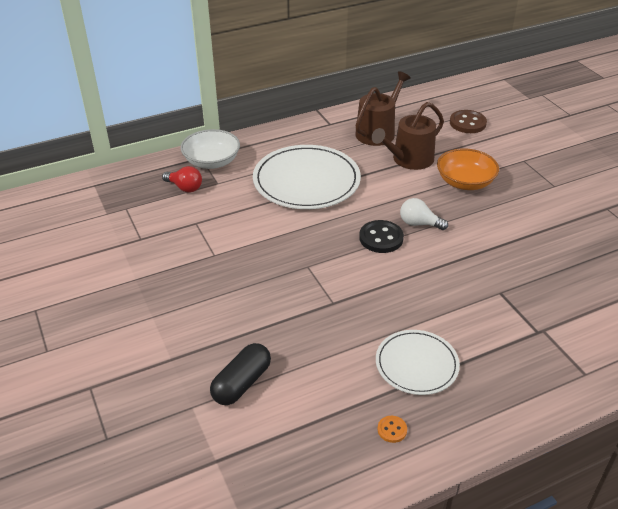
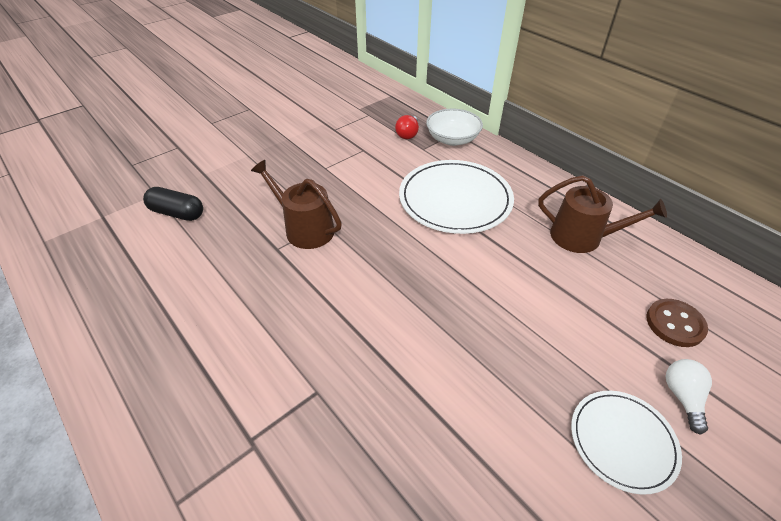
camera: 75 degrees right, 5 degrees up
black button [359,220,404,253] -> none
brown watering can [372,102,444,170] -> brown watering can moved to [251,160,342,249]
white plate [376,330,460,395] -> white plate moved to [571,391,682,495]
orange button [377,416,407,443] -> none
white light bulb [400,198,448,230] -> white light bulb moved to [666,359,712,435]
orange bowl [437,148,499,190] -> none

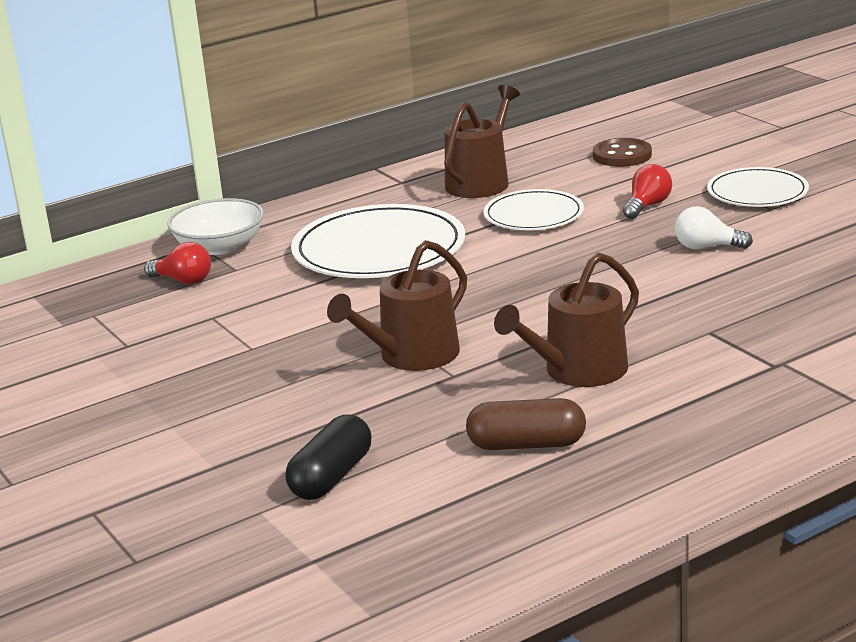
camera: 80 degrees left, 20 degrees down
white light bulb [666,359,712,435] -> white light bulb moved to [675,206,753,249]
none -> brown capsule [466,398,586,450]
none -> white plate [483,189,584,230]
none -> brown watering can [494,253,639,387]
none -> red light bulb [623,164,672,219]

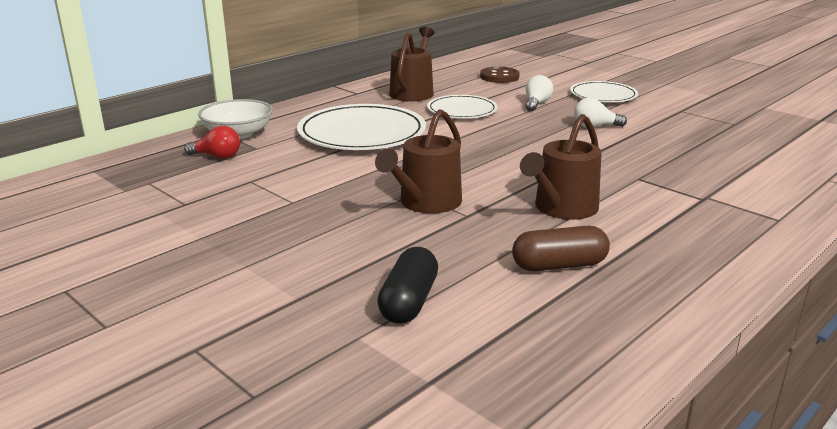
camera: 15 degrees left, 0 degrees up
red light bulb [623,164,672,219] -> white light bulb [526,75,553,111]

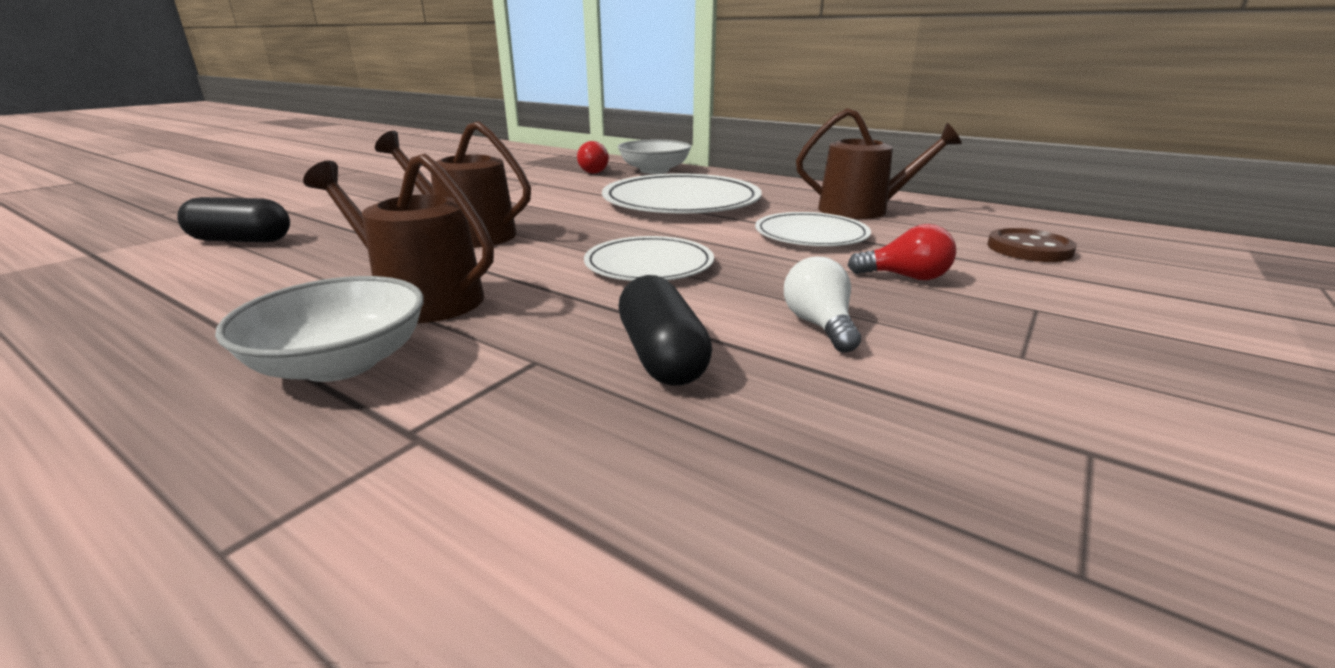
camera: 80 degrees right, 0 degrees up
brown capsule [512,226,610,271] -> none
white light bulb [526,75,553,111] -> red light bulb [848,224,956,280]
white plate [570,81,638,102] -> white plate moved to [584,236,714,281]
none -> white bowl [215,276,424,382]
none -> black capsule [619,275,712,386]

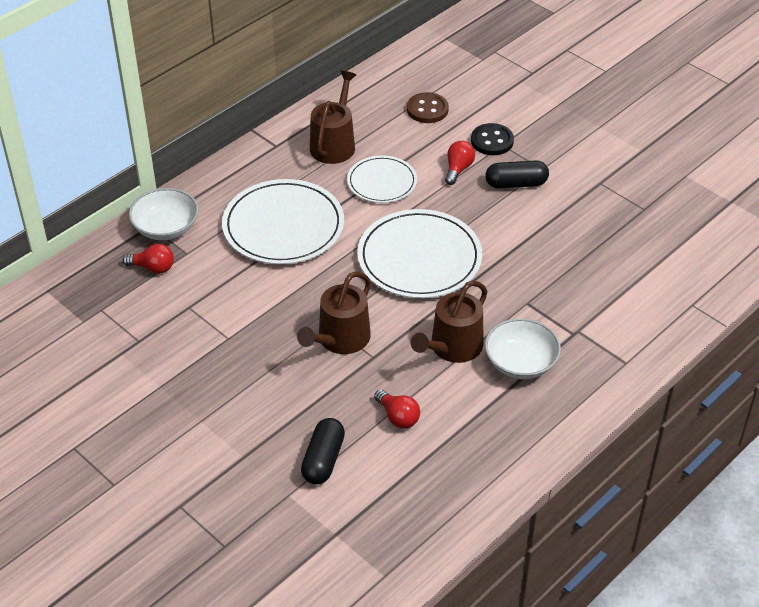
camera: 80 degrees left, 20 degrees up
white plate [584,236,714,281] -> white plate [357,209,482,298], size x1.69
black capsule [619,275,712,386] -> black capsule moved to [486,160,549,189]
white light bulb [784,257,861,353] -> none
none -> red light bulb [374,390,420,429]
none -> black button [471,123,514,155]

